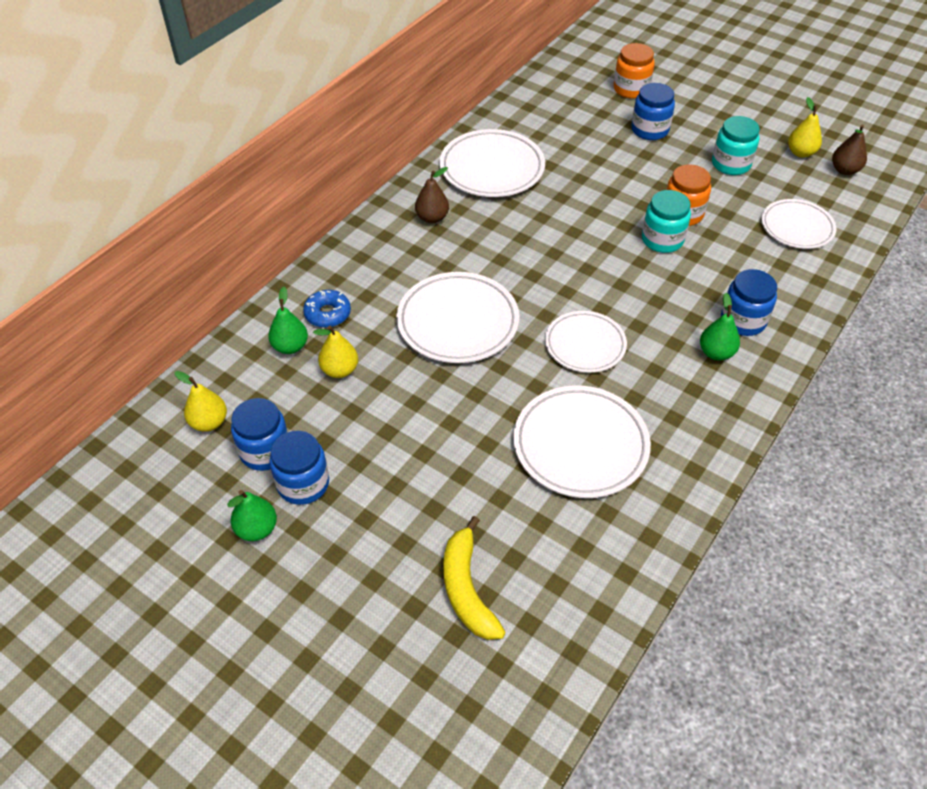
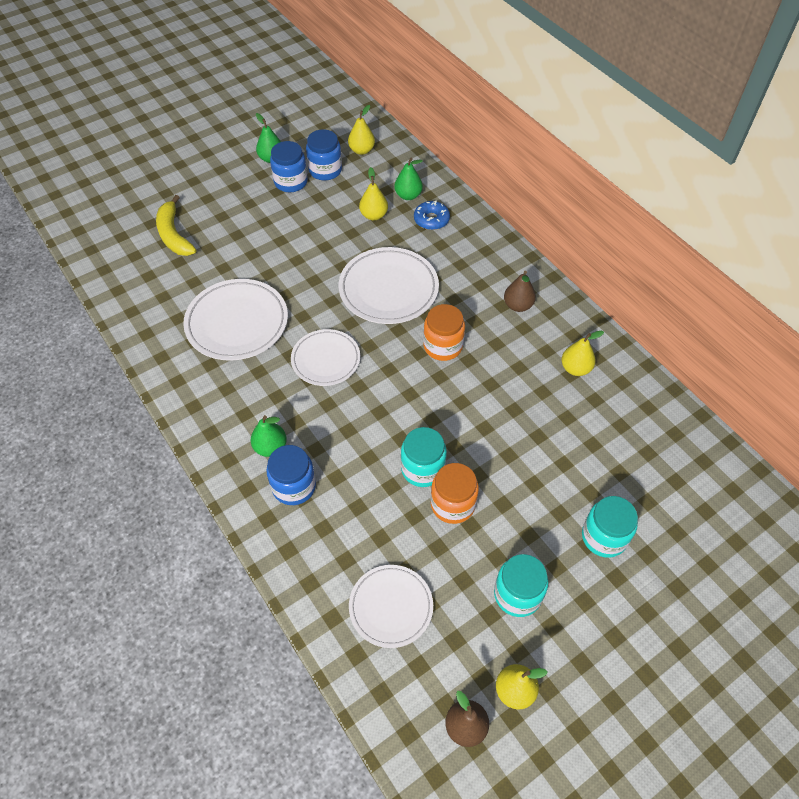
camera: 110 degrees right, 5 degrees up
white plate [440,129,545,197] -> yellow pear [561,331,604,376]
yellow banana [443,516,506,640] -> yellow banana turned 120 degrees counterclockwise [156,195,197,256]
orange jar [614,43,655,99] -> orange jar moved to [423,304,465,361]
blue jar [631,83,675,140] -> turquoise jar [582,496,638,558]

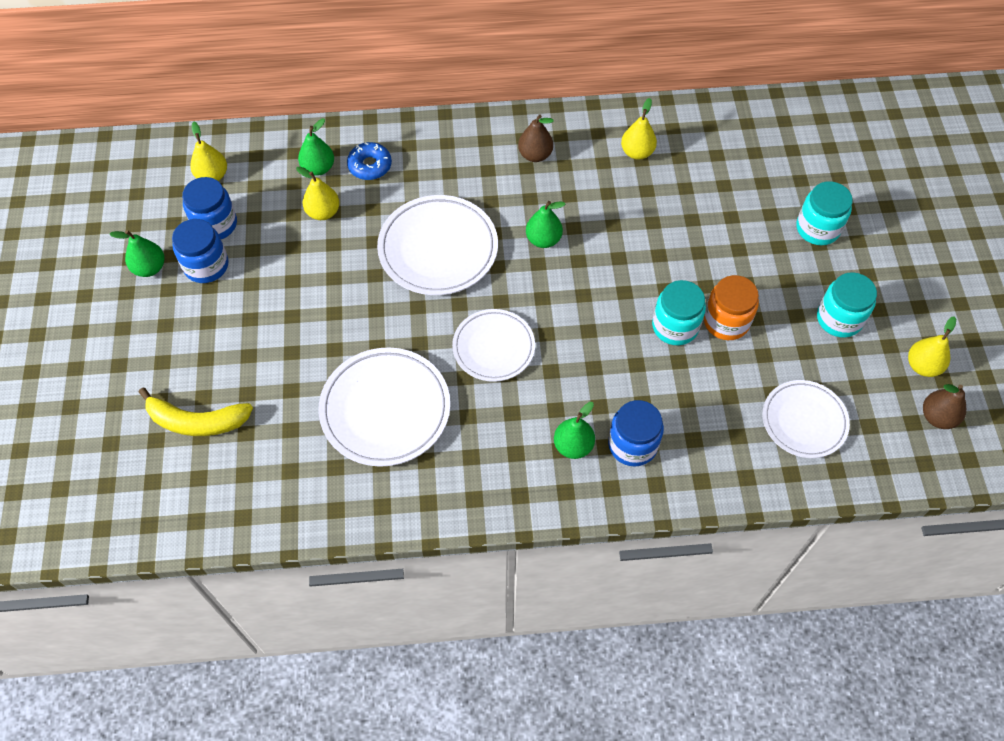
camera: 60 degrees left, 5 degrees up
orange jar [423,304,465,361] -> green pear [526,201,565,248]

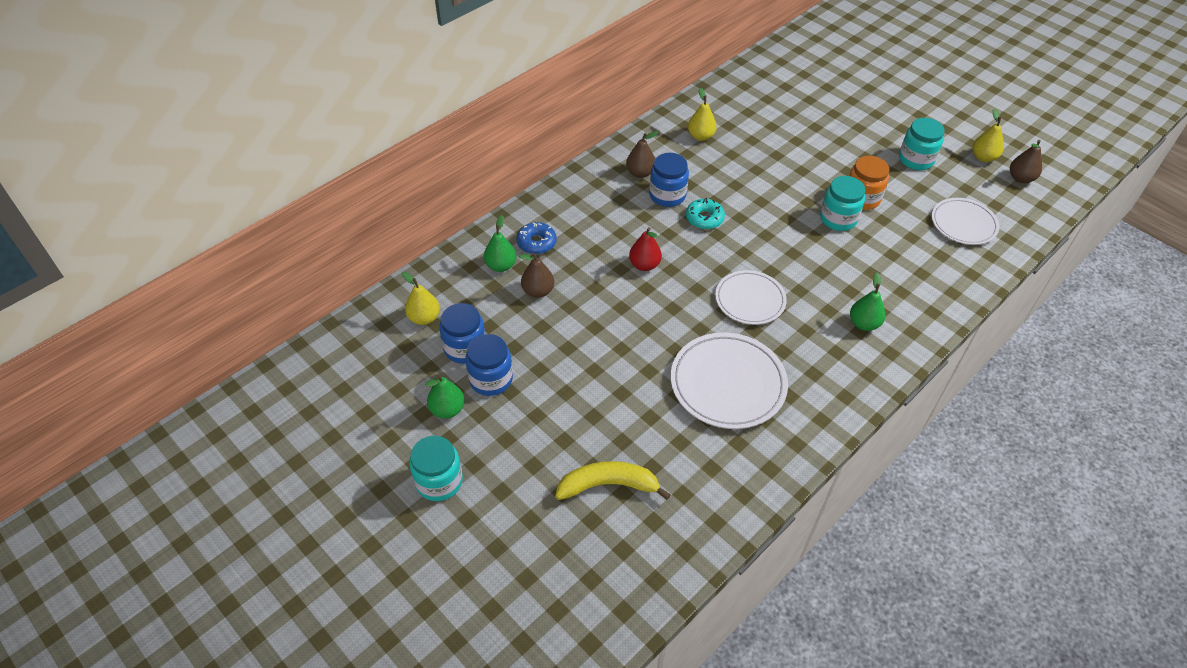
camera: 40 degrees left, 10 degrees down
yellow banana [139,387,253,436] -> yellow banana turned 150 degrees counterclockwise [555,461,671,500]
yellow pear [296,166,340,220] -> brown pear [519,253,554,298]
white plate [377,195,498,295] -> red pear [629,227,662,271]
green pear [526,201,565,248] -> turquoise donut [686,198,725,229]
blue jar [608,400,664,467] -> blue jar moved to [649,153,689,207]
turquoise jar [796,181,853,245] -> turquoise jar moved to [409,436,463,501]

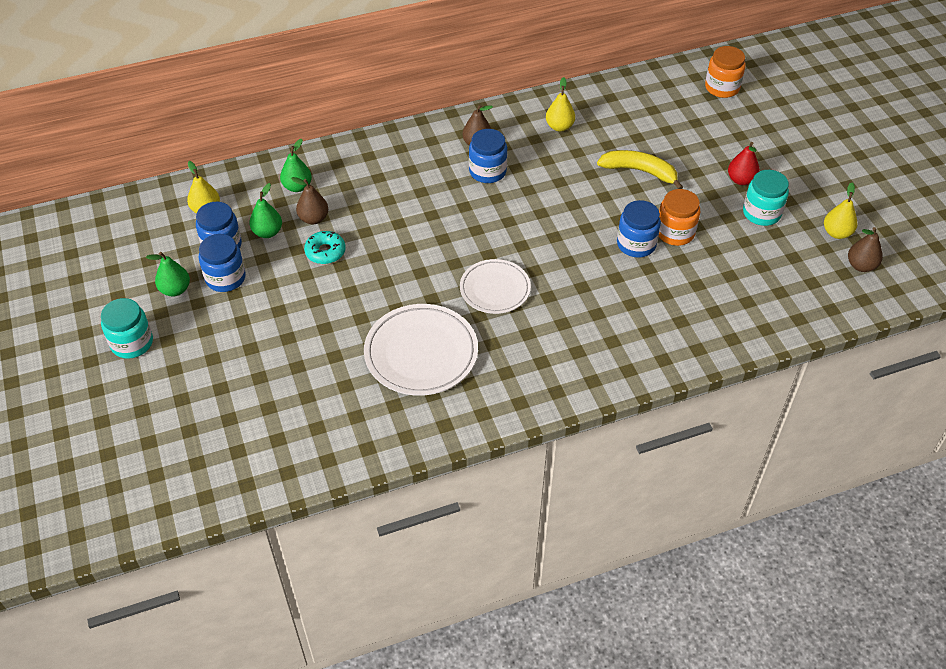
camera: 25 degrees right, 0 degrees up
blue donut [517,222,557,254] -> none
yellow banana [555,461,671,500] -> yellow banana moved to [597,150,683,189]
red pear [629,227,662,271] -> red pear moved to [728,142,760,185]
turquoise donut [686,198,725,229] -> turquoise donut moved to [304,231,346,264]
turquoise jar [820,176,865,231] -> blue jar [617,200,661,257]
green pear [850,272,885,331] -> green pear moved to [249,183,282,238]
white plate [932,198,999,245] -> none
none -> orange jar [705,46,745,98]

